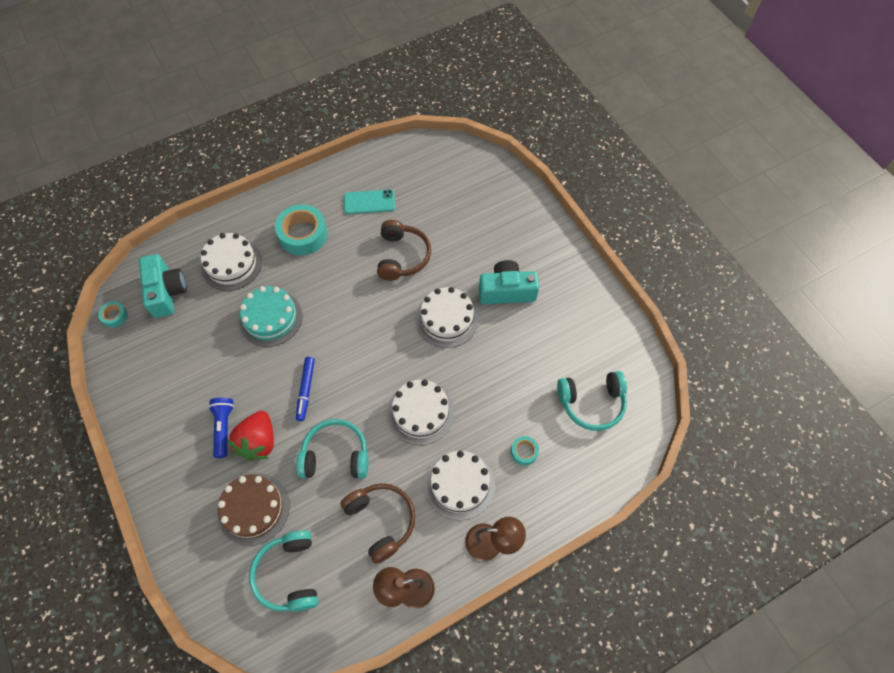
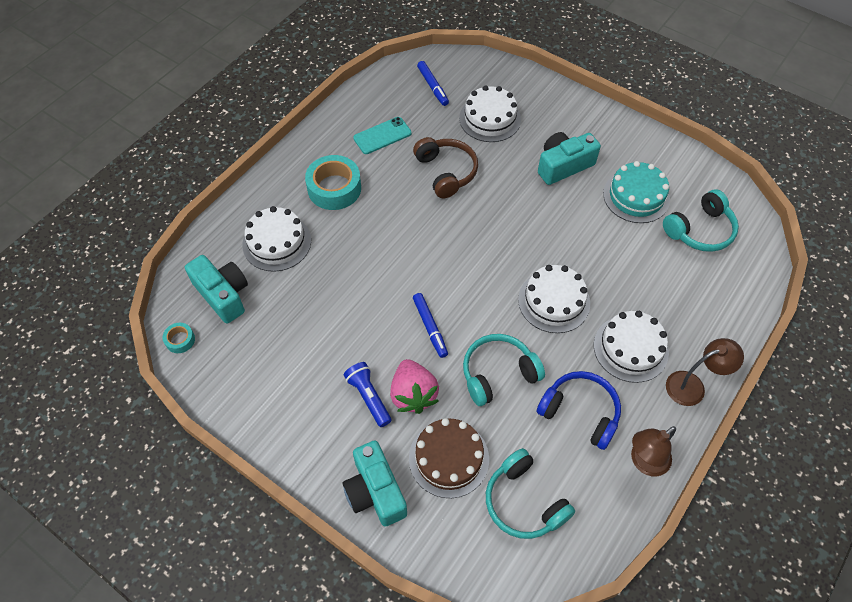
camera: 25 degrees left, 5 degrees down
red strawberry [228,411,274,461] -> pink strawberry [390,359,439,414]
turquoise cake [239,286,302,347] -> turquoise cake moved to [603,161,670,223]
brown headphones [340,483,416,564] -> blue headphones [537,371,621,450]
white cake [416,287,478,348] -> white cake moved to [459,85,521,142]
turquoise tape [511,436,539,465] -> none
none -> turquoise camera [342,440,407,526]
none -> blue marker [417,61,449,106]

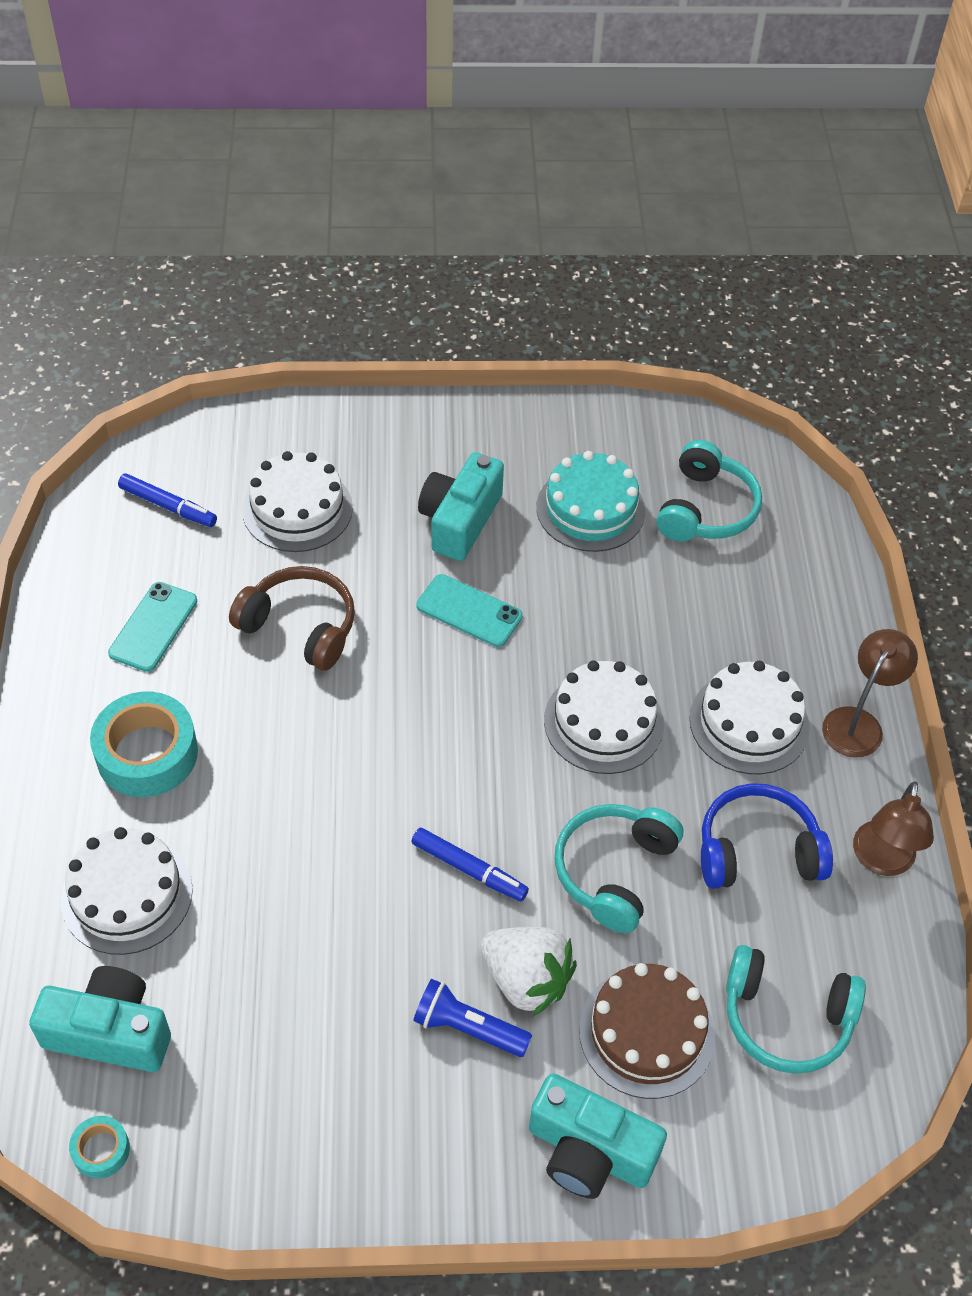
camera: 40 degrees left, 5 degrees down
pink strawberry [390,359,439,414] -> white strawberry [481,927,577,1016]
none -> turquoise phone [416,574,523,647]

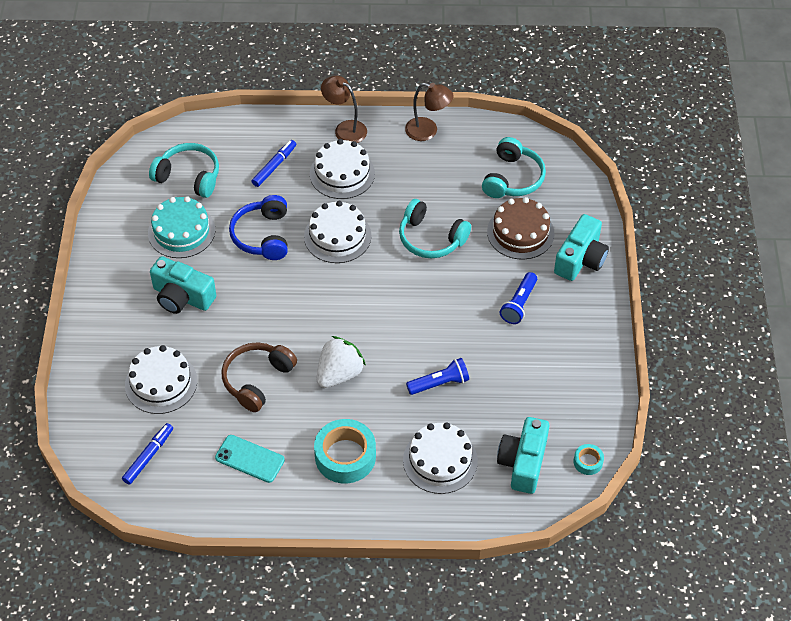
camera: 85 degrees left, 0 degrees up
blue marker [411,828,529,901] -> blue marker moved to [252,140,296,187]
turquoise phone [416,574,523,647] -> none
white strawberry [481,927,577,1016] -> white strawberry moved to [317,336,366,388]
blue headphones [701,783,833,889] -> blue headphones moved to [229,195,288,260]
none -> blue flashlight [406,358,469,395]

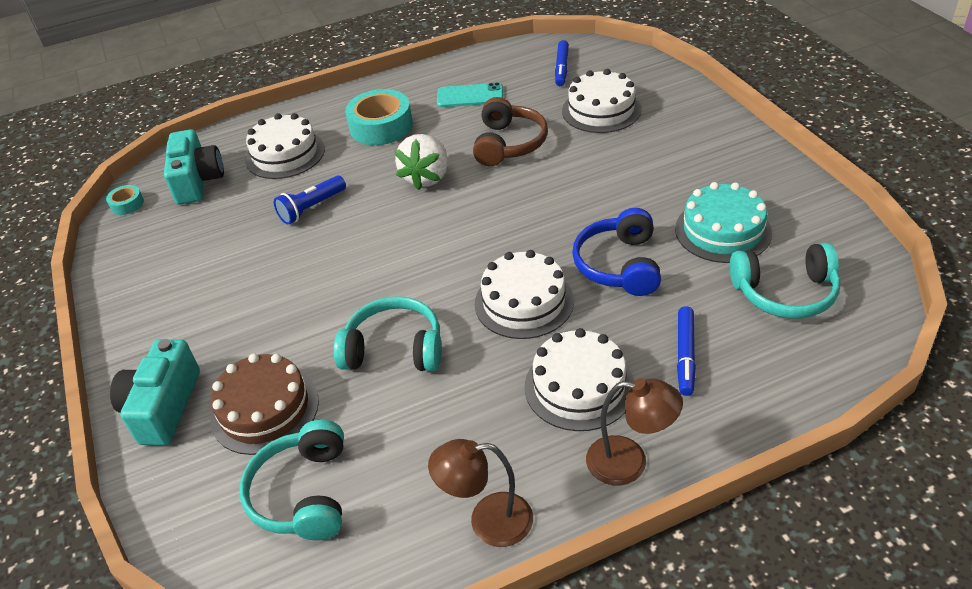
camera: 160 degrees right, 10 degrees down
turquoise camera [150,256,216,314] -> none
blue headphones [229,195,288,260] -> blue headphones turned 150 degrees counterclockwise [572,208,661,296]
blue flashlight [500,272,537,324] -> none

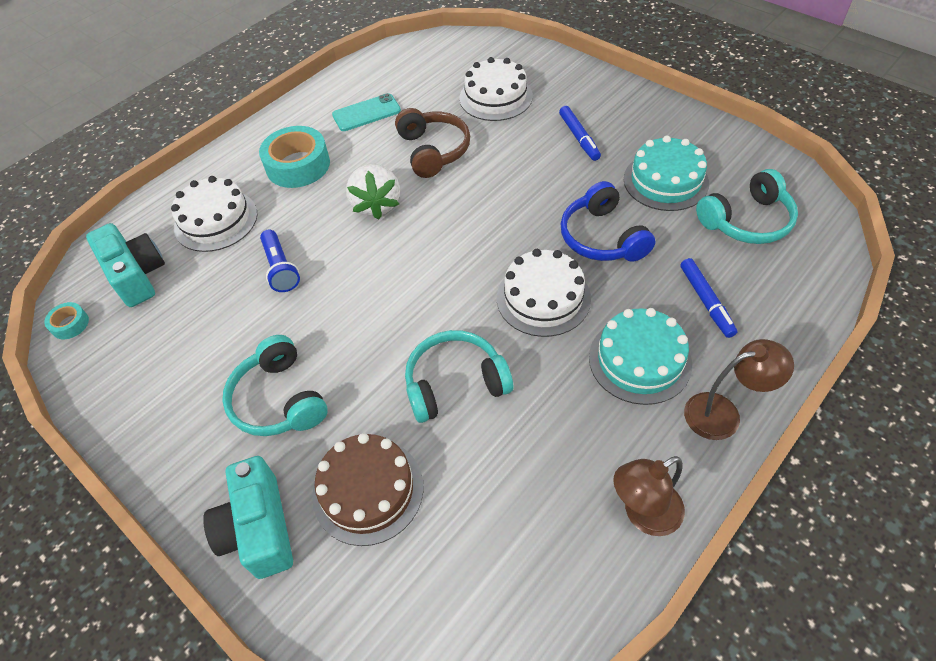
camera: 25 degrees left, 10 degrees up
turquoise headphones [239,420,344,540] -> turquoise headphones moved to [222,335,328,436]
blue flashlight [274,176,346,224] -> blue flashlight turned 45 degrees counterclockwise [260,230,300,292]
white cake [525,328,634,431] -> turquoise cake [589,308,692,405]
blue marker [555,40,569,86] -> blue marker moved to [559,106,601,161]

